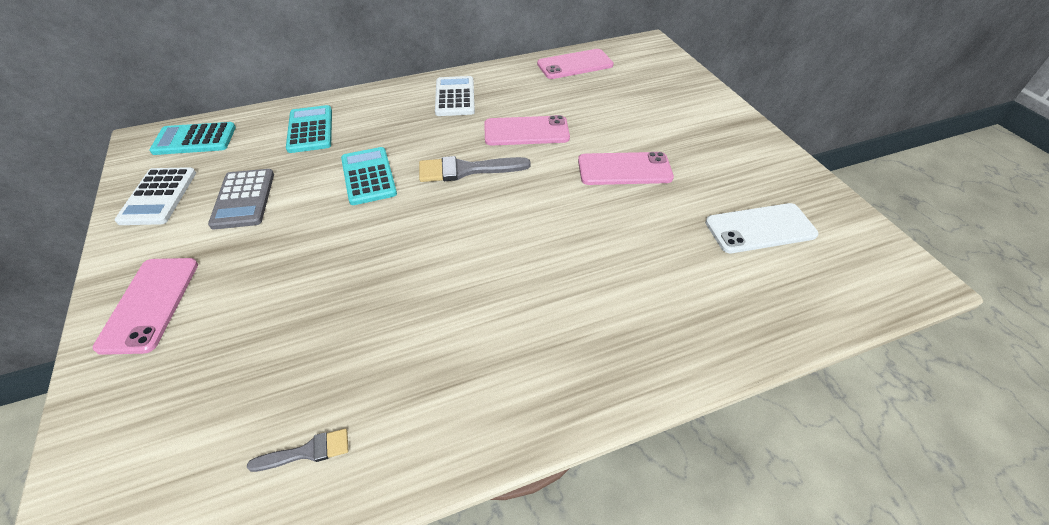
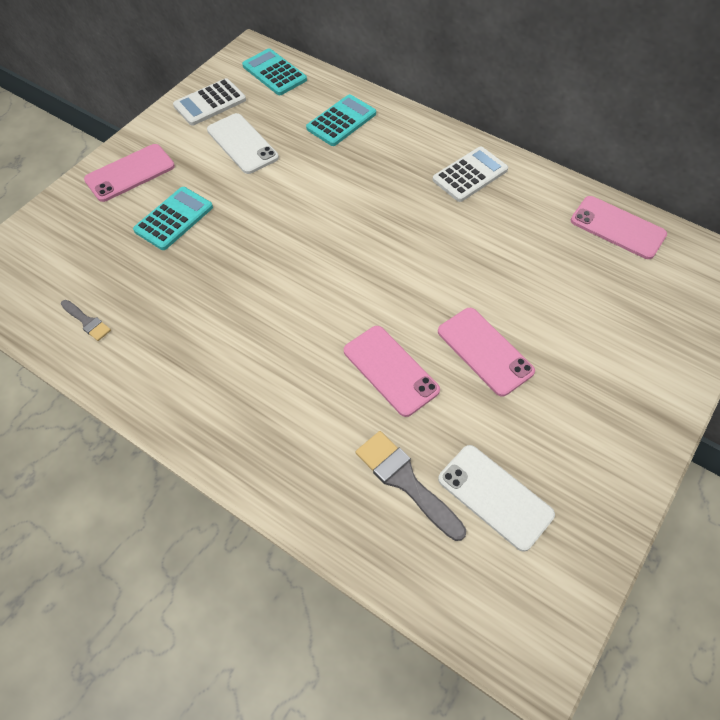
camera: 55 degrees right, 10 degrees up
grey calculator [208,169,274,230] -> white phone [207,113,279,174]
turquoise calculator [341,147,397,205] -> turquoise calculator moved to [133,187,213,250]
grey brush [419,156,531,182] -> grey brush moved to [356,431,466,541]
pink phone [484,115,570,146] -> pink phone moved to [344,326,440,417]

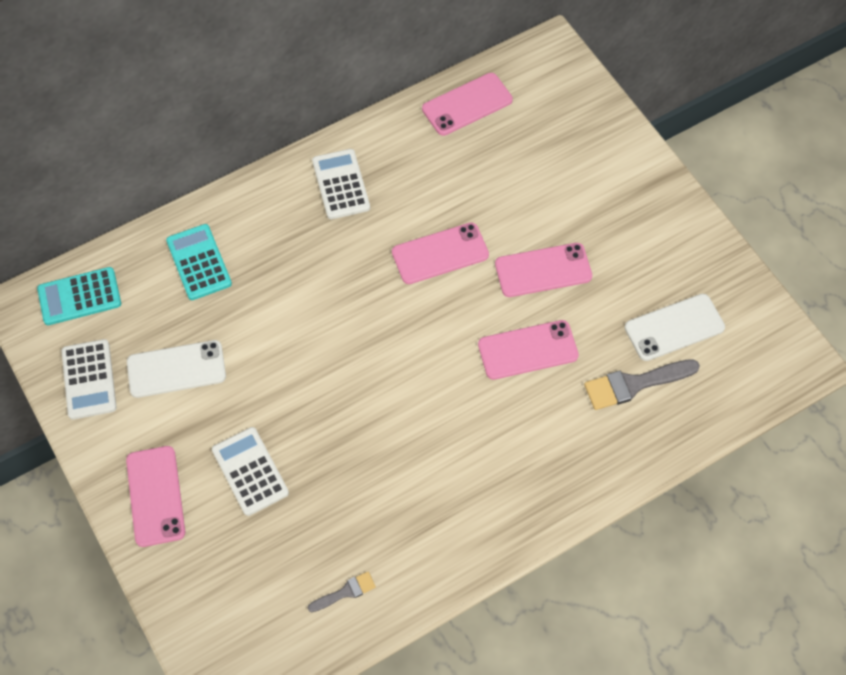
camera: 65 degrees left, 5 degrees up
turquoise calculator [133,187,213,250] -> white calculator [212,427,289,516]
none -> pink phone [392,222,489,284]

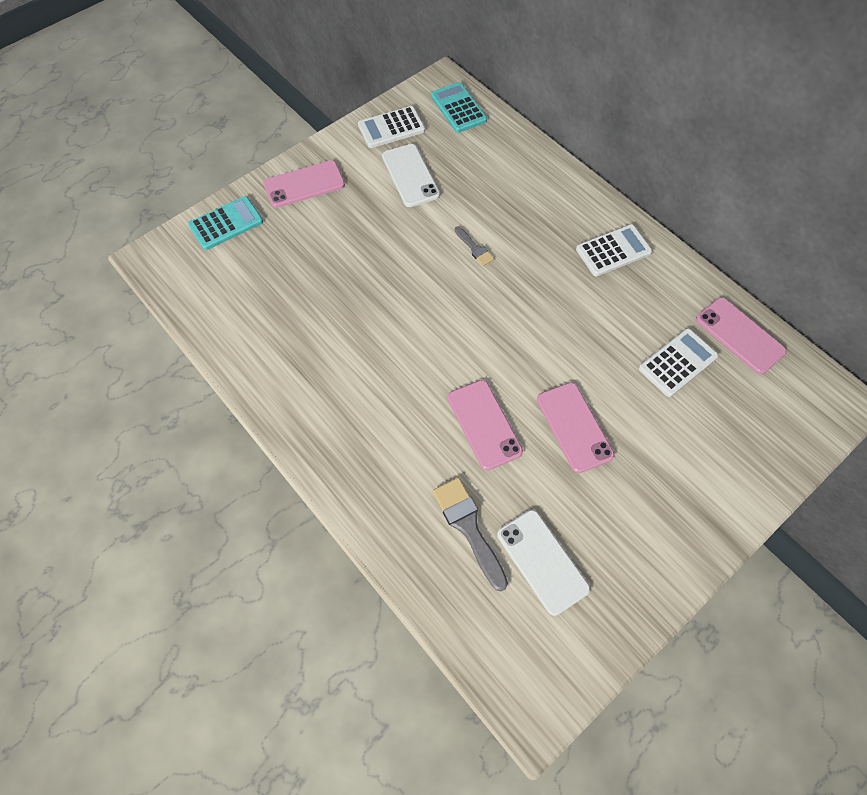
camera: 80 degrees right, 0 degrees up
turquoise calculator [166,224,232,300] -> turquoise calculator moved to [188,196,263,250]
white calculator [212,427,289,516] -> white calculator moved to [639,328,718,397]
grey brush [308,572,376,612] -> grey brush moved to [455,226,494,266]
pink phone [392,222,489,284] -> none

